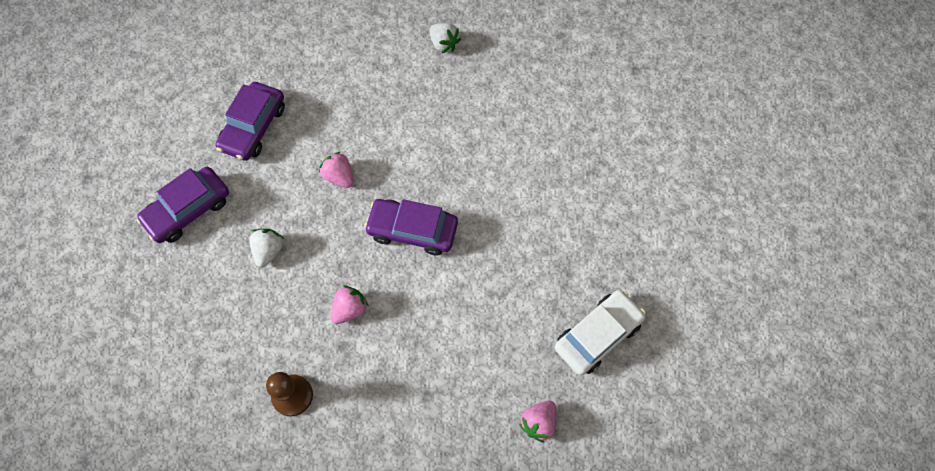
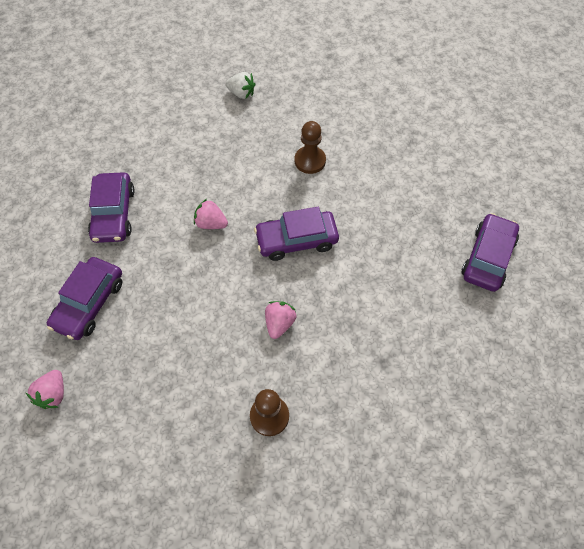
camera: 25 degrees left, 5 degrees down
white strawberry [250,229,284,267] -> none
pink strawberry [519,400,556,443] -> pink strawberry moved to [26,370,64,409]
white car [555,290,646,375] -> purple car [461,213,519,292]
none -> brown pawn [295,121,326,174]

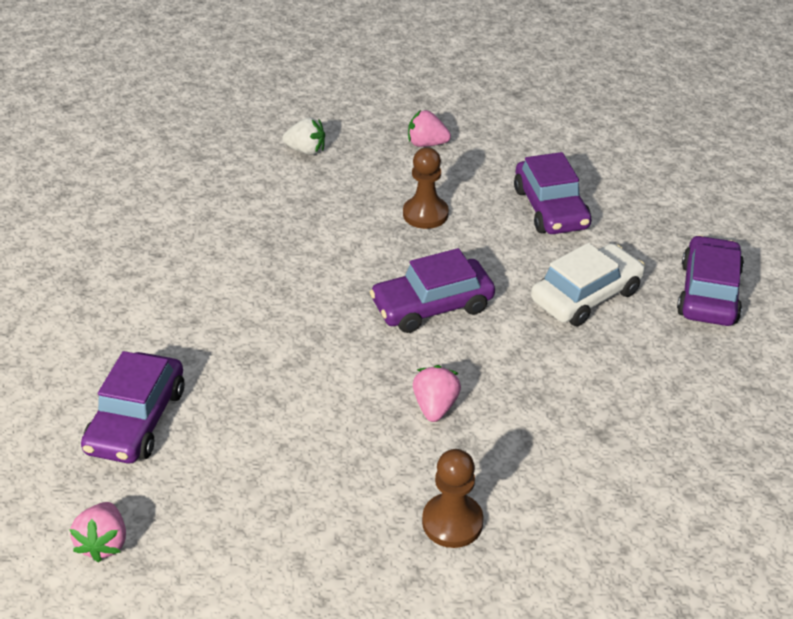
camera: 10 degrees left, 20 degrees down
purple car [88,172,135,243] -> purple car moved to [514,152,592,234]
pink strawberry [194,199,228,229] -> pink strawberry moved to [408,110,451,147]
none -> white car [531,243,645,326]

